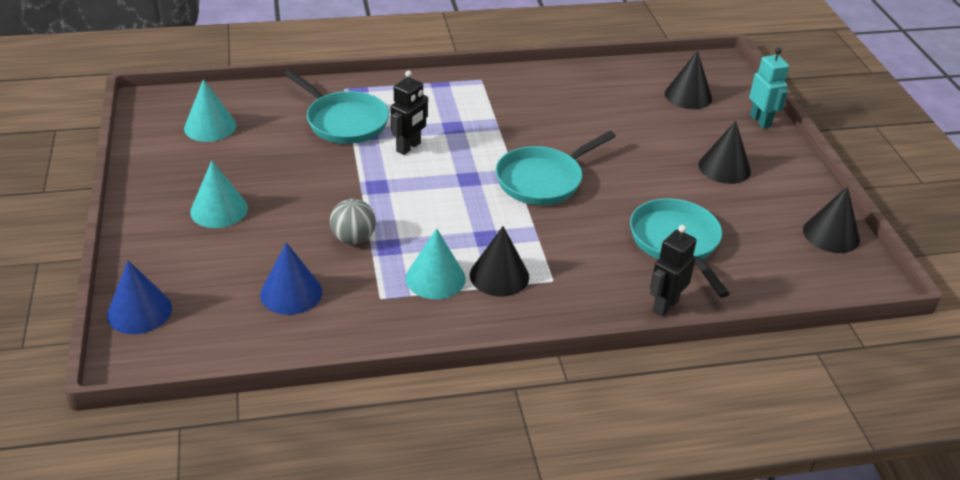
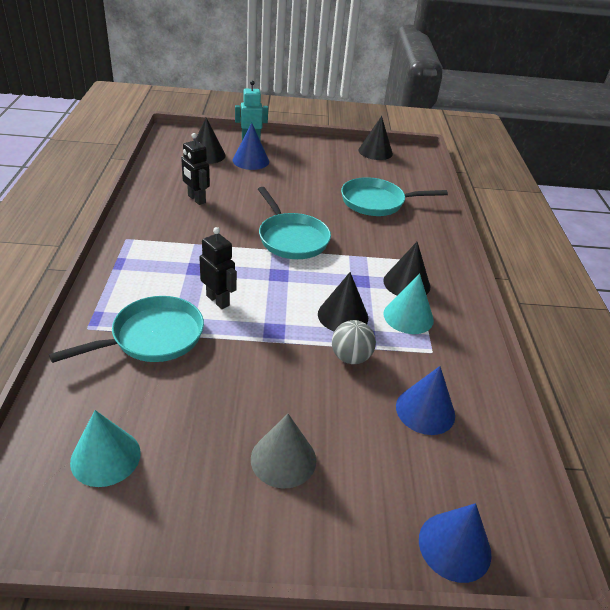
camera: 80 degrees left, 0 degrees up
turquoise cone [190,160,248,228] -> grey cone [251,414,316,488]
black robot [650,225,697,316] -> black robot moved to [181,133,210,205]
black cone [699,121,751,184] -> black cone moved to [318,272,368,331]
none -> blue cone [233,123,269,170]

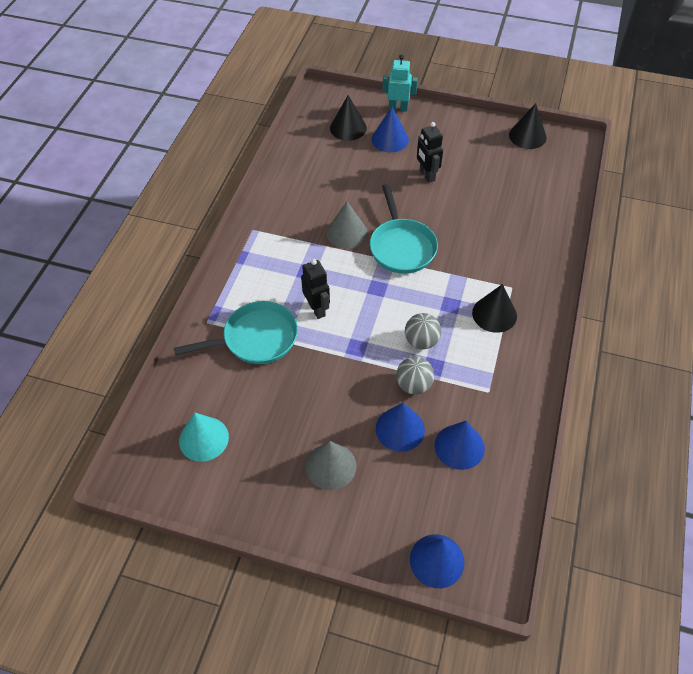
camera: 20 degrees right, 15 degrees up
black robot [181,133,210,205] -> black robot moved to [417,122,443,183]
black cone [318,272,368,331] -> grey ball [405,313,441,349]
turquoise pan [341,177,448,216] -> none
turquoise cone [383,273,434,334] -> none
none -> grey cone [327,201,368,249]
none -> blue cone [376,403,425,452]

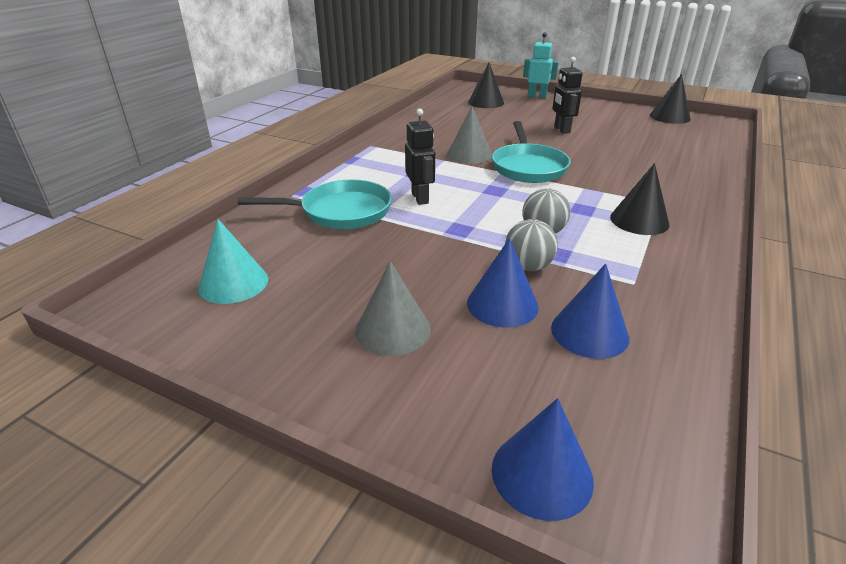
camera: 10 degrees right, 20 degrees down
blue cone [372,107,409,153] -> none

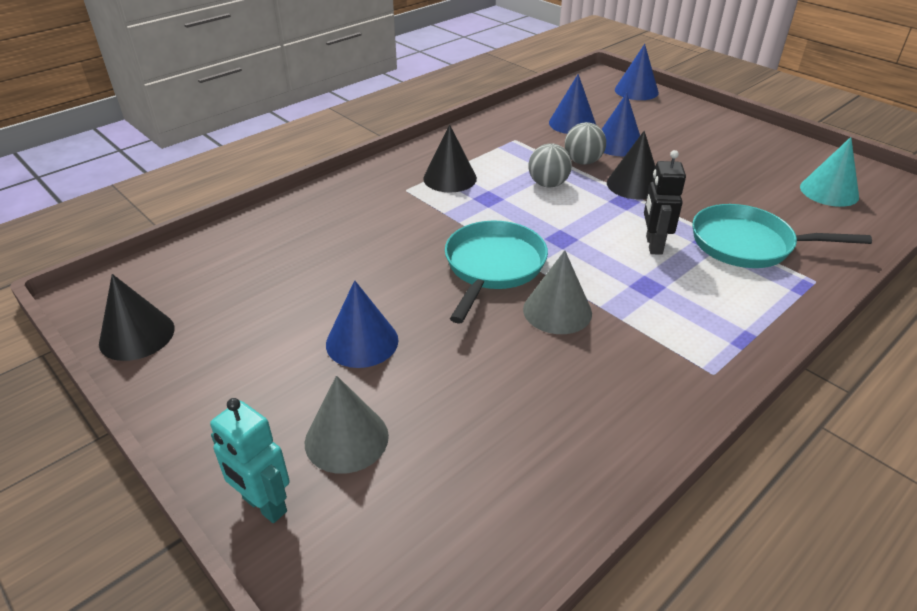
camera: 160 degrees left, 5 degrees up
grey cone [355,261,431,356] -> grey cone moved to [305,376,389,474]
black cone [468,62,504,108] -> black cone moved to [607,131,656,200]
black robot [552,57,583,134] -> blue cone [326,280,398,368]

